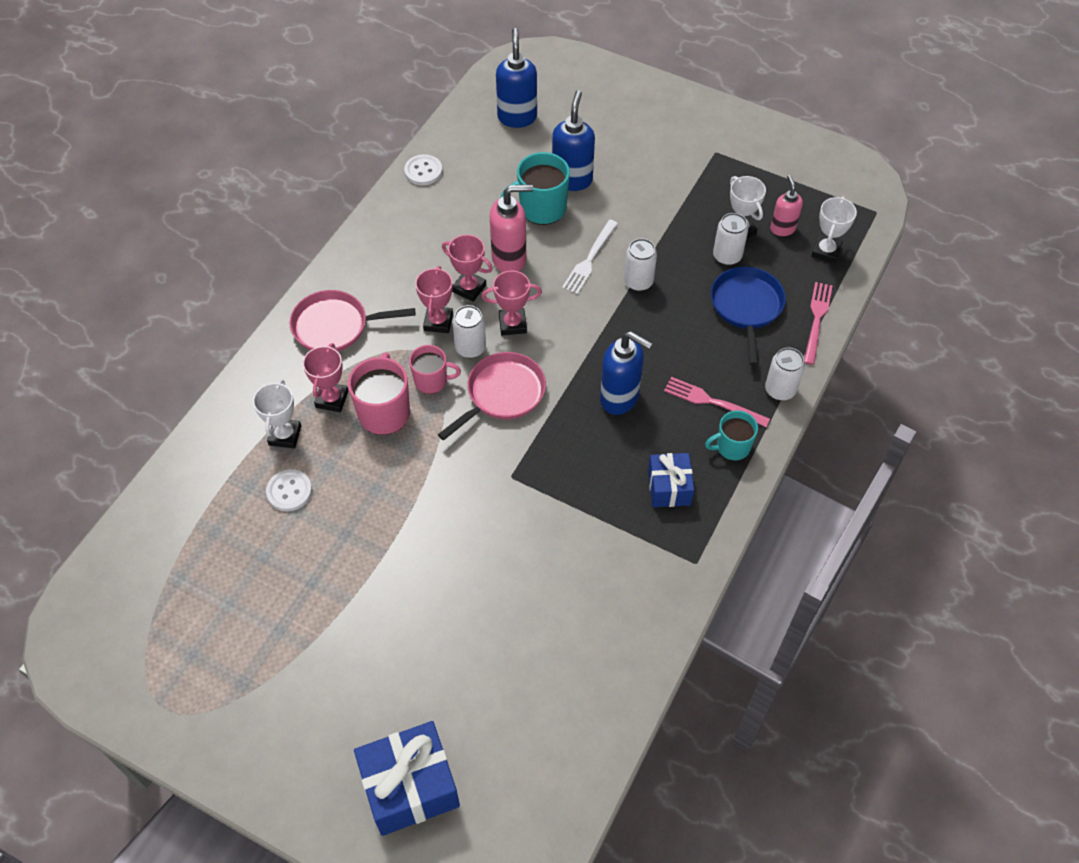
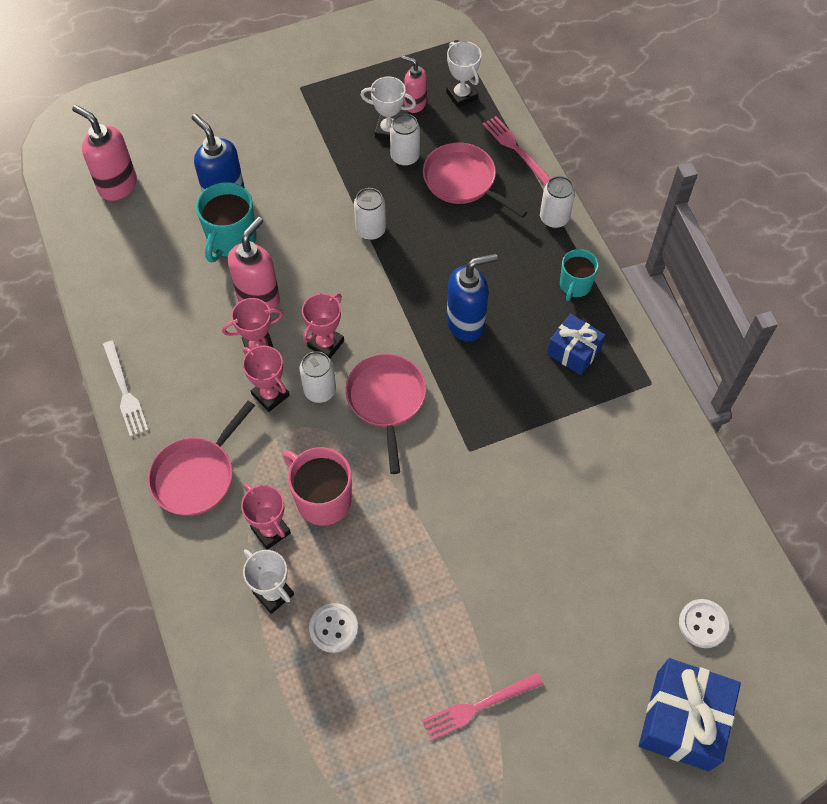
camera: 50 degrees left, 5 degrees up
white button [404,154,442,185] -> white button moved to [679,599,729,648]
pink mug [409,345,461,394] -> none
blue soap dispenser [496,28,537,128] -> pink soap dispenser [72,105,137,201]
white fork [562,220,618,294] -> white fork moved to [103,340,149,437]
pink fork [664,377,770,427] -> pink fork moved to [422,673,543,740]
blue pan [711,267,786,365] -> pink pan [423,142,527,218]

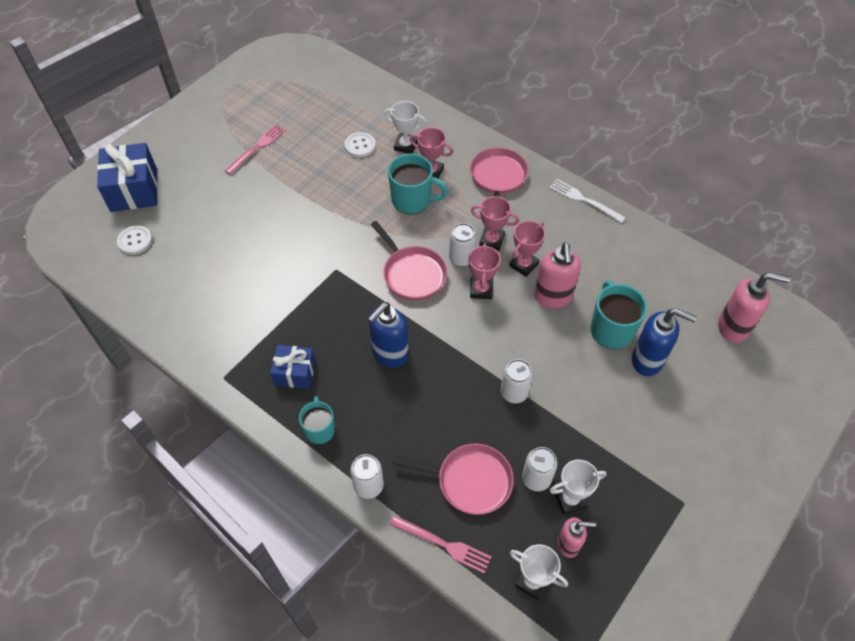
camera: 150 degrees right, 5 degrees down
pink mug [283,447,352,526] -> turquoise mug [388,154,448,215]

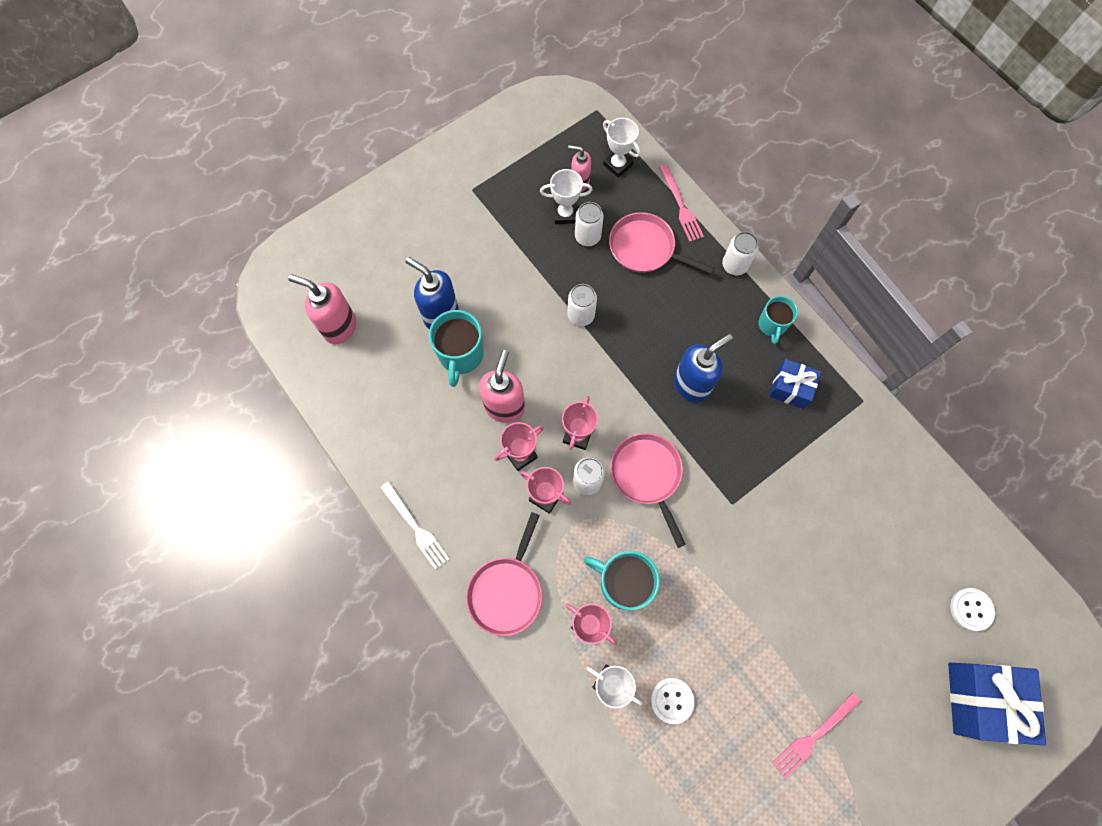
camera: 165 degrees left, 15 degrees up
pink fork [390,515,491,574] -> pink fork turned 150 degrees counterclockwise [659,165,704,242]

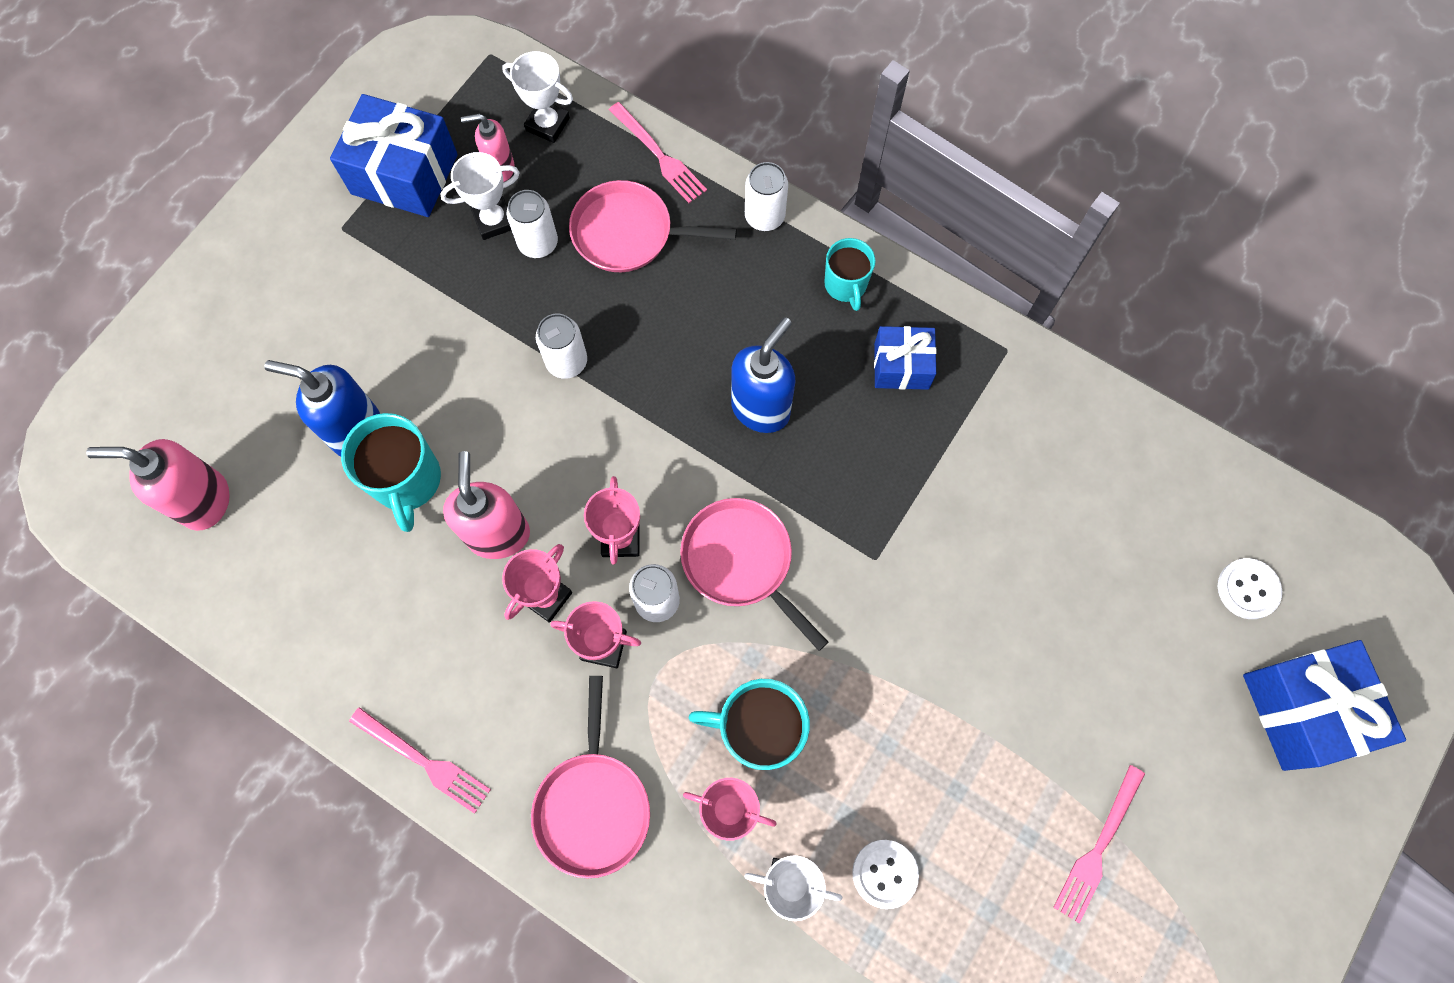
camera: 20 degrees left, 0 degrees up
white fork [380,482,449,570] -> pink fork [349,707,491,814]
none -> blue gift [330,94,458,217]

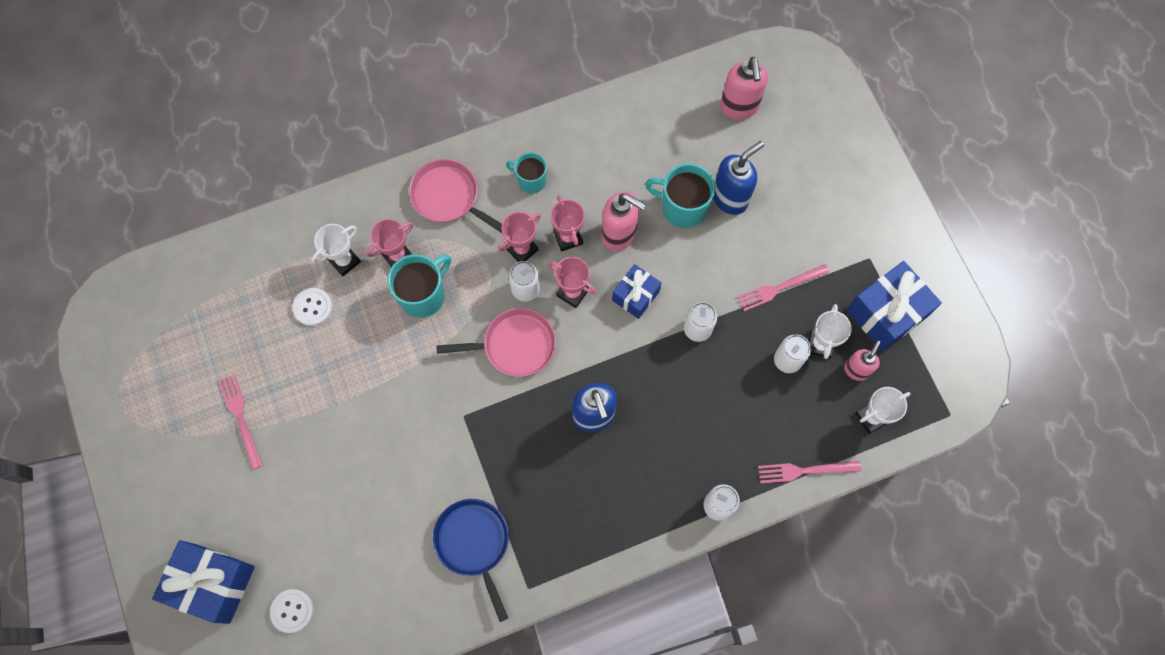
camera: 125 degrees right, 0 degrees up
pink soap dispenser [87,439,230,531] -> pink soap dispenser turned 135 degrees clockwise [720,57,768,120]
pink fork [349,707,491,814] -> pink fork moved to [737,264,830,311]
pink pan [569,180,737,272] -> none
turquoise mug [824,238,876,311] -> turquoise mug moved to [506,152,547,193]
blue gift [874,326,937,390] -> blue gift moved to [612,264,661,319]
none -> blue pan [433,499,509,622]

